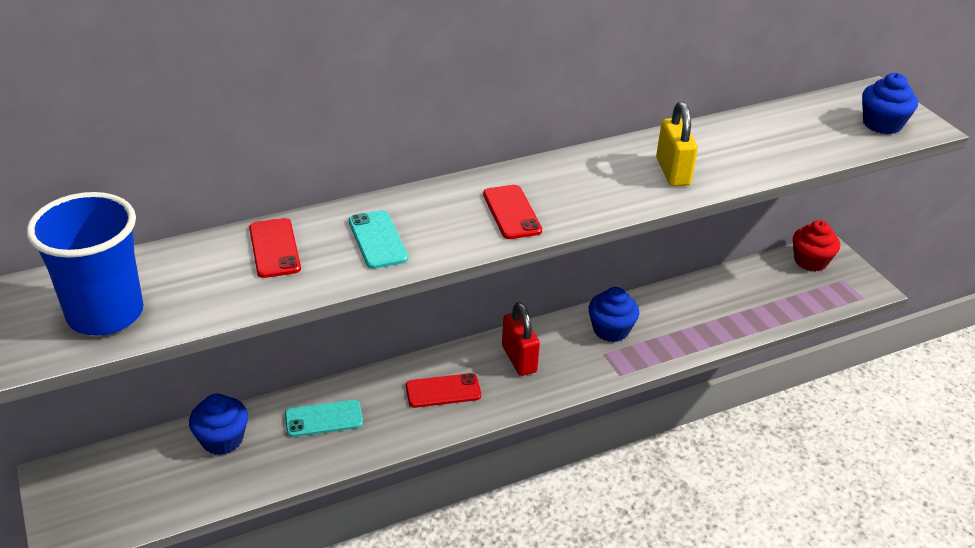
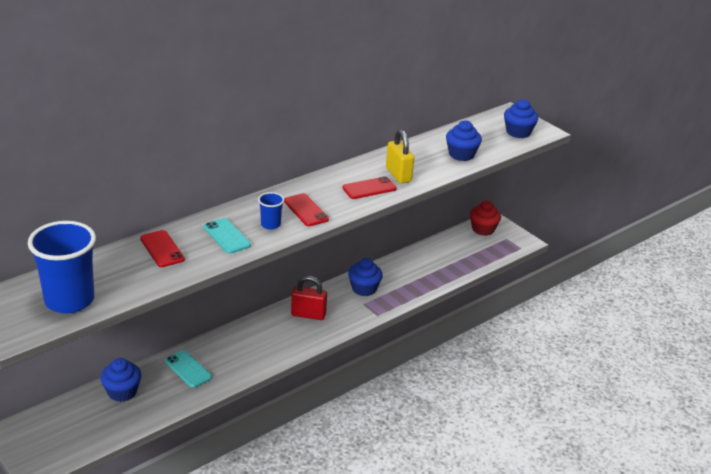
camera: 15 degrees left, 5 degrees down
turquoise phone [285,400,363,437] -> turquoise phone turned 75 degrees clockwise [165,350,212,388]
red phone [406,373,481,408] -> red phone moved to [342,176,397,199]
red padlock [502,302,540,376] -> red padlock turned 45 degrees counterclockwise [291,276,327,320]
none -> blue cup [258,192,284,230]
none -> blue cupcake [446,121,482,161]

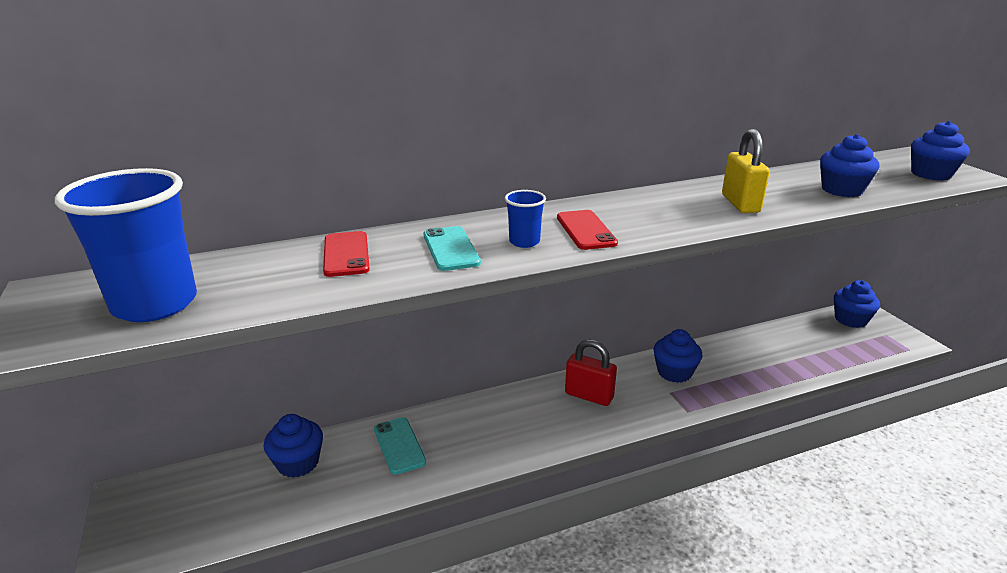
camera: 20 degrees right, 5 degrees down
red phone [342,176,397,199] -> none
red cupcake [470,201,501,236] -> blue cupcake [834,280,880,328]

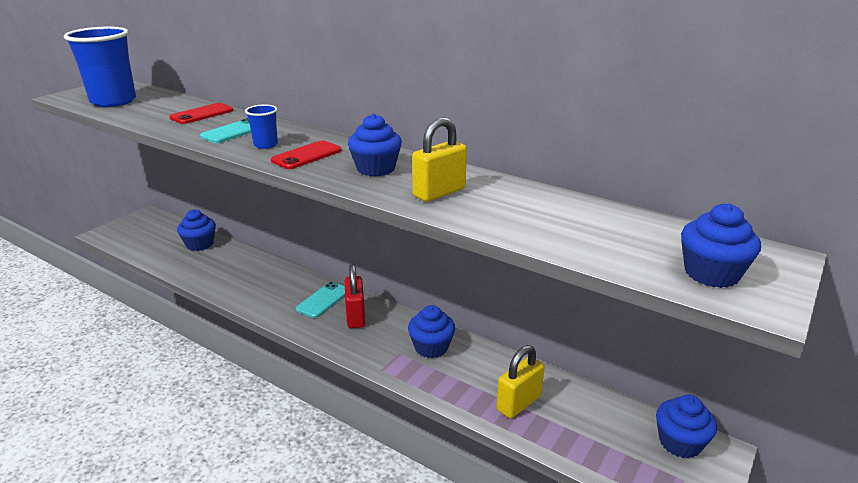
camera: 55 degrees right, 0 degrees up
turquoise phone [374,417,426,475] -> turquoise phone moved to [296,282,345,318]
blue cupcake [820,134,880,197] -> blue cupcake moved to [348,114,402,177]
none -> yellow padlock [496,345,544,418]

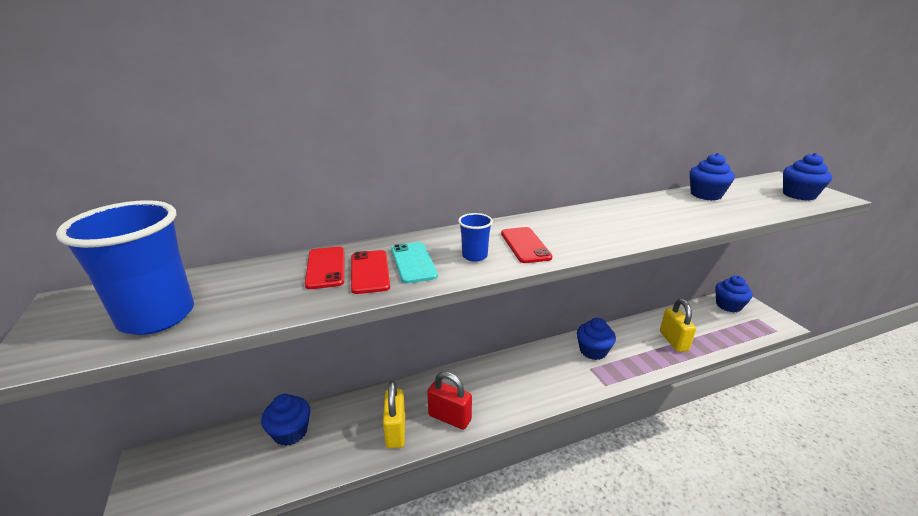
camera: 55 degrees left, 0 degrees up
turquoise phone [296,282,345,318] -> none
red padlock [345,264,365,328] -> red padlock moved to [427,372,472,430]
blue cupcake [348,114,402,177] -> blue cupcake moved to [690,153,735,201]
yellow padlock [412,117,467,202] -> yellow padlock moved to [383,381,405,448]
none -> red phone [351,250,390,294]

